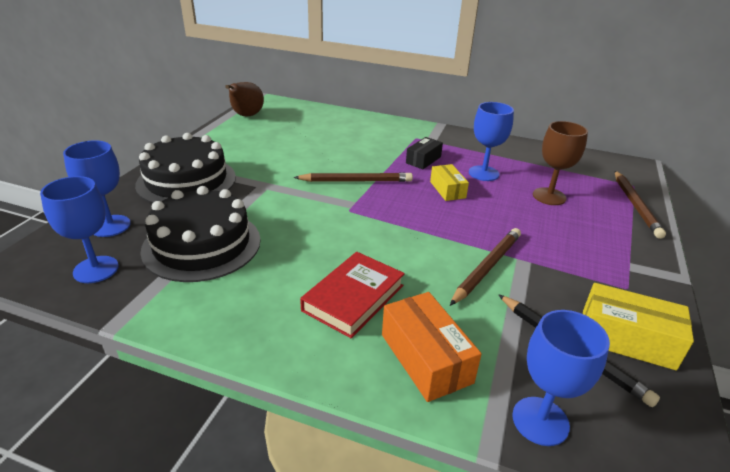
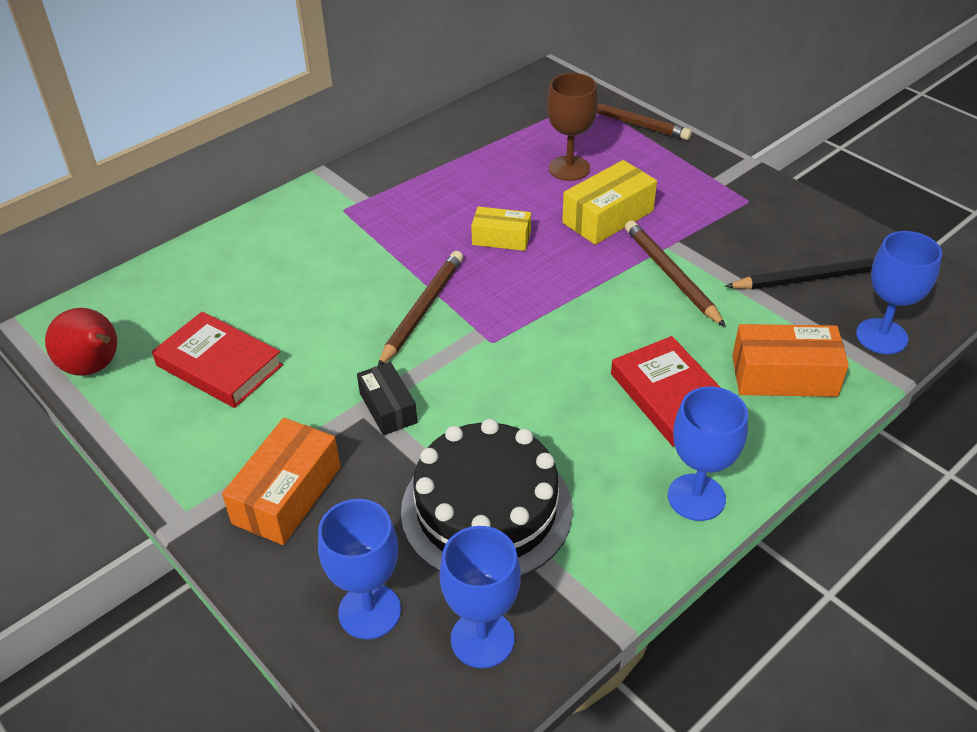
camera: 60 degrees left, 10 degrees up
black cake [135,133,236,203] -> orange box [222,418,341,545]
brown pear [225,82,264,116] -> red pear [45,308,117,376]
black box [406,137,443,169] -> black box moved to [357,362,417,435]
blue goblet [469,102,514,181] -> blue goblet moved to [668,386,748,521]
yellow box [583,283,694,371] -> yellow box moved to [562,160,657,245]
none -> red book [152,312,283,408]

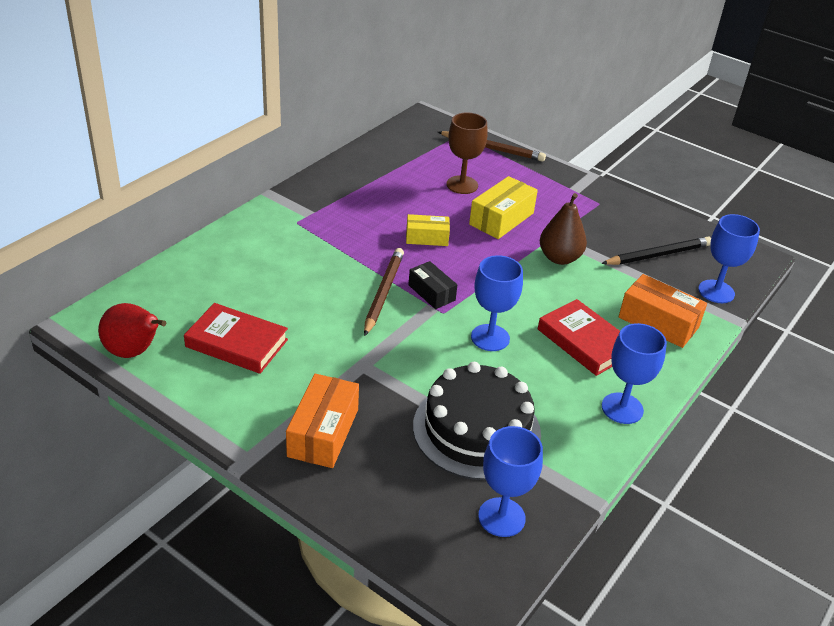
camera: 15 degrees left, 5 degrees down
blue goblet [318,499,401,640] -> blue goblet moved to [471,255,523,351]
black box [357,362,417,435] -> black box moved to [408,261,457,309]
brown pencil [625,220,726,327] -> brown pear [540,193,587,265]
orange box [732,324,849,397] -> orange box turned 45 degrees clockwise [619,274,707,348]

